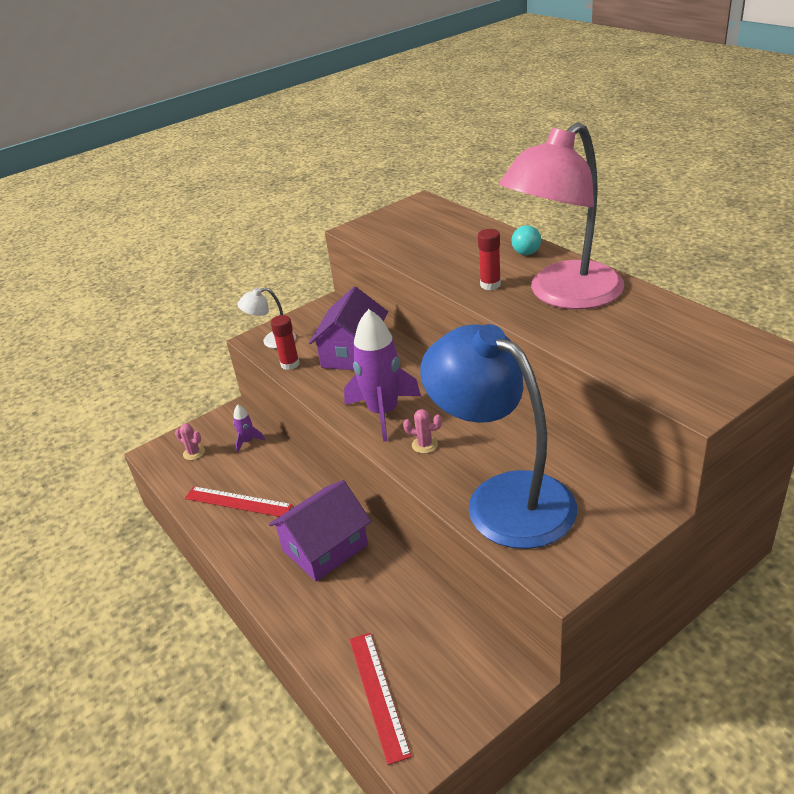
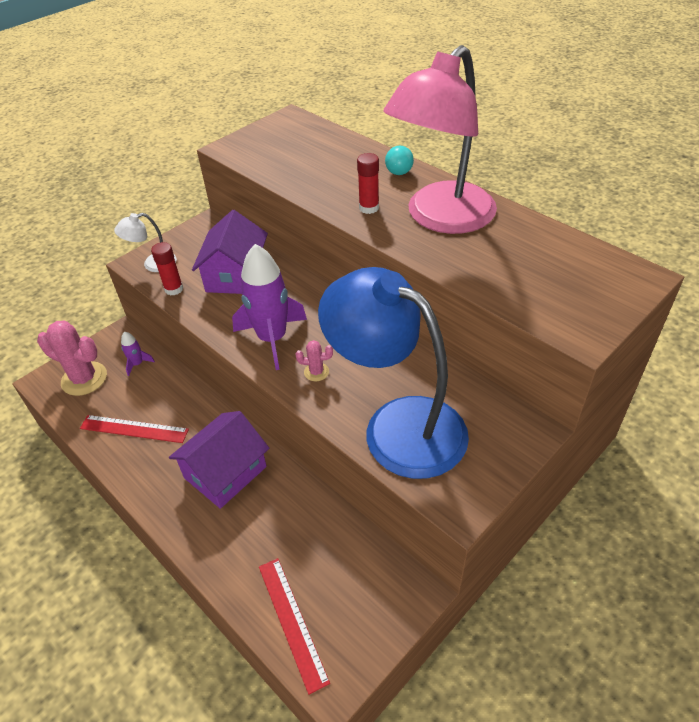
camera: 10 degrees left, 10 degrees up
pink cactus [175,424,205,460] -> pink cactus [37,321,107,396], size x2.12

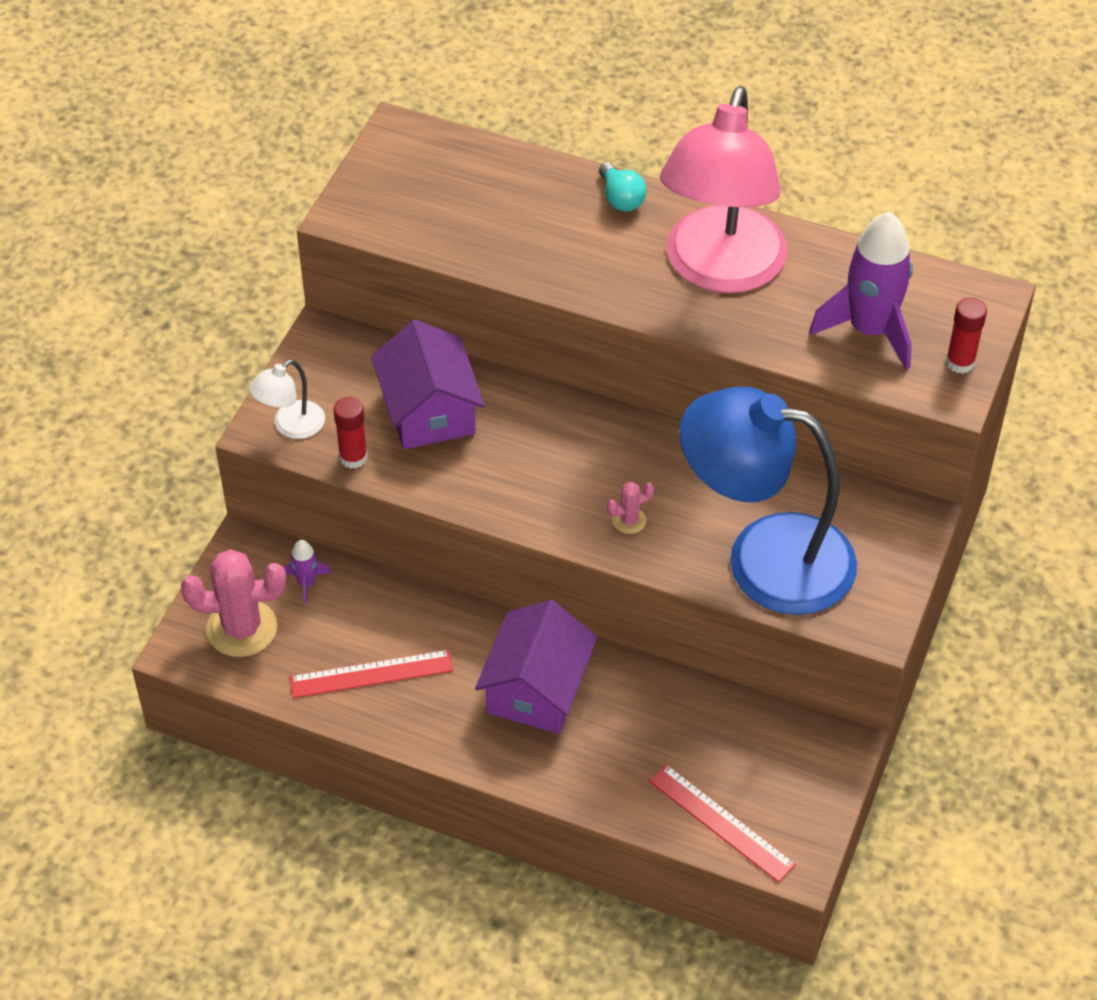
camera: 25 degrees left, 5 degrees up
purple rocket [232,244,307,370] -> purple rocket moved to [809,212,913,370]
red glue stick [357,153,379,214] -> red glue stick moved to [946,297,987,374]

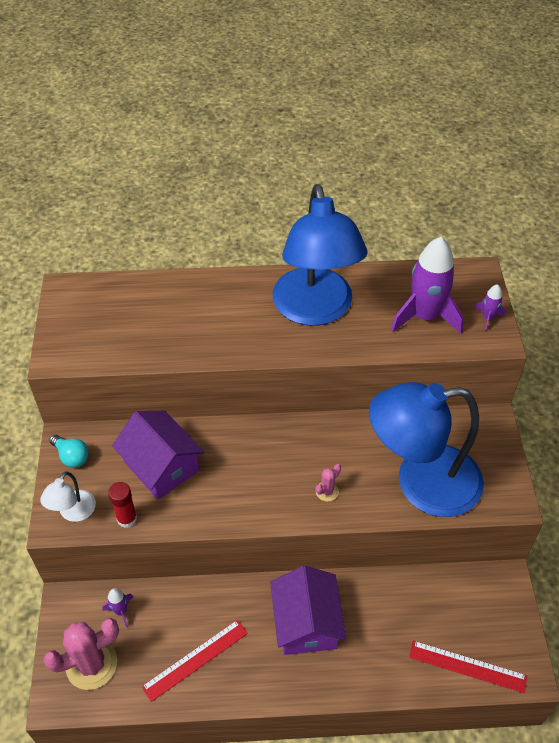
camera: 25 degrees left, 0 degrees up
turquoise light bulb [599,162,647,211] -> turquoise light bulb moved to [49,435,89,468]
pink lamp [660,86,788,293] -> blue lamp [273,184,368,326]
red glue stick [946,297,987,374] -> purple rocket [474,284,506,331]

